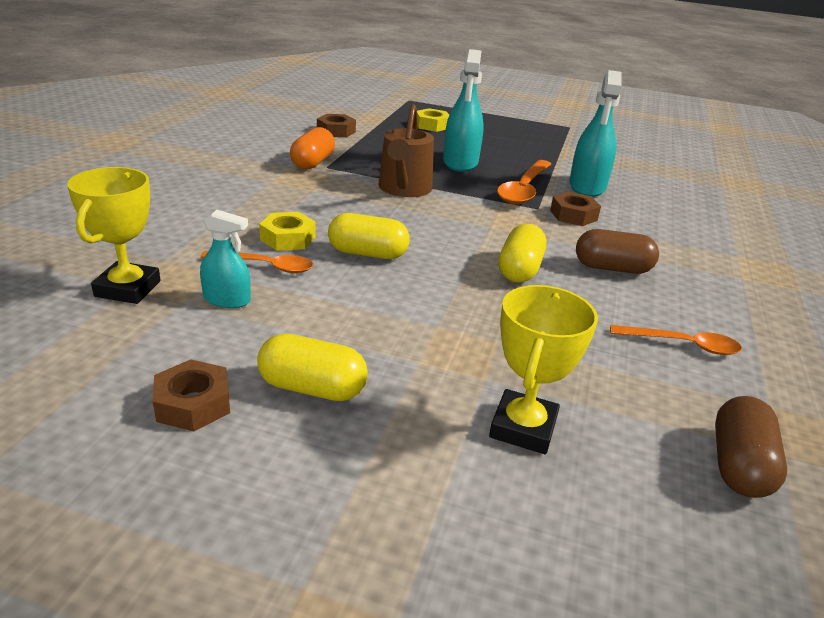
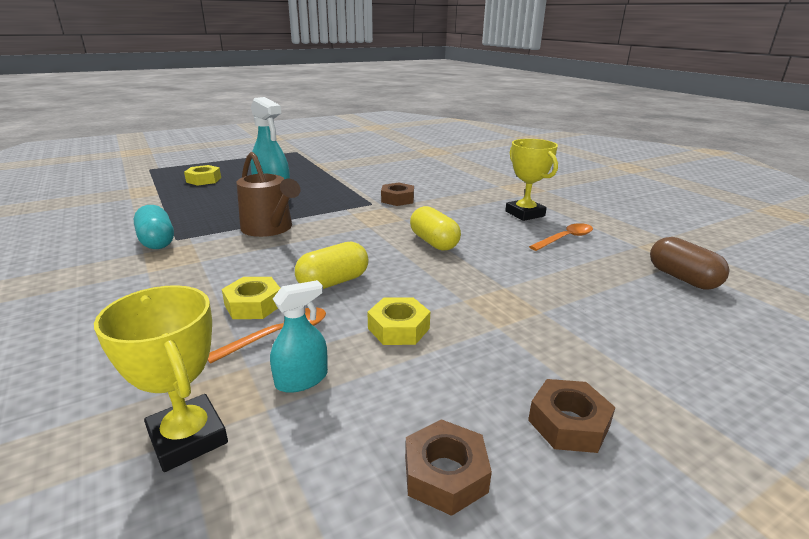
camera: 45 degrees left, 5 degrees down
yellow capsule [257,333,368,401] -> none
orange capsule [290,127,335,169] -> turquoise capsule [134,205,174,249]
brown nut [317,114,356,138] -> brown nut moved to [528,379,615,453]
yellow trophy [489,285,598,454] -> yellow trophy moved to [505,139,558,221]
orange spoon [497,160,551,205] -> none
turquoise spray bottle [569,70,622,197] -> none
brown capsule [576,229,659,274] -> none
none -> yellow nut [367,297,430,345]

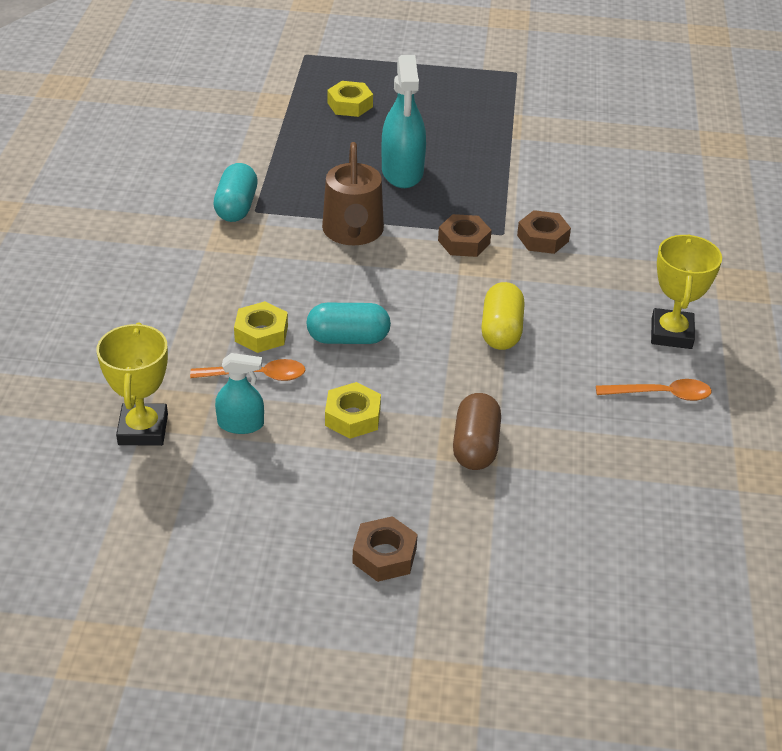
camera: 35 degrees right, 15 degrees up
yellow capsule [295,241,369,289] -> turquoise capsule [306,303,391,344]
brown nut [405,419,492,516] -> brown nut moved to [438,214,492,257]
brown capsule [650,237,729,289] -> brown capsule moved to [453,393,501,470]

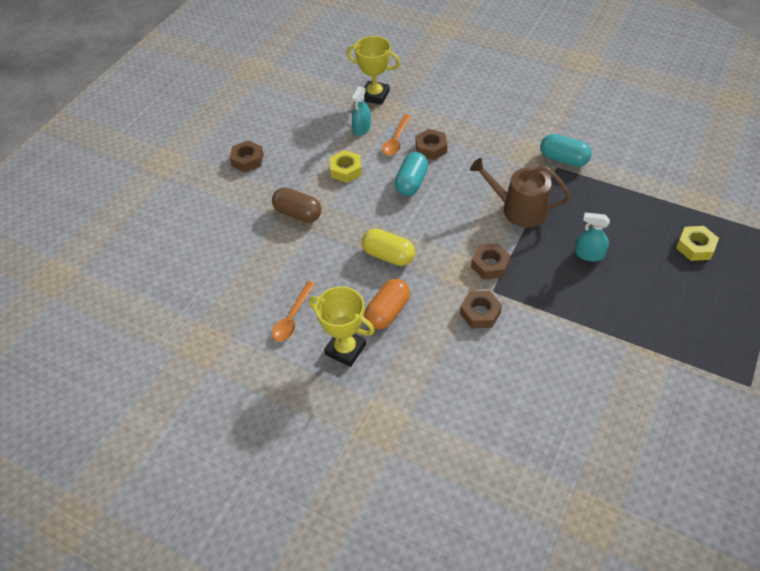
camera: 115 degrees right, 10 degrees up
yellow nut [234,301,288,353] -> brown nut [415,129,447,160]
turquoise spray bottle [382,55,426,188] -> turquoise spray bottle [575,213,610,261], size x0.57
none -> orange capsule [364,279,410,329]

